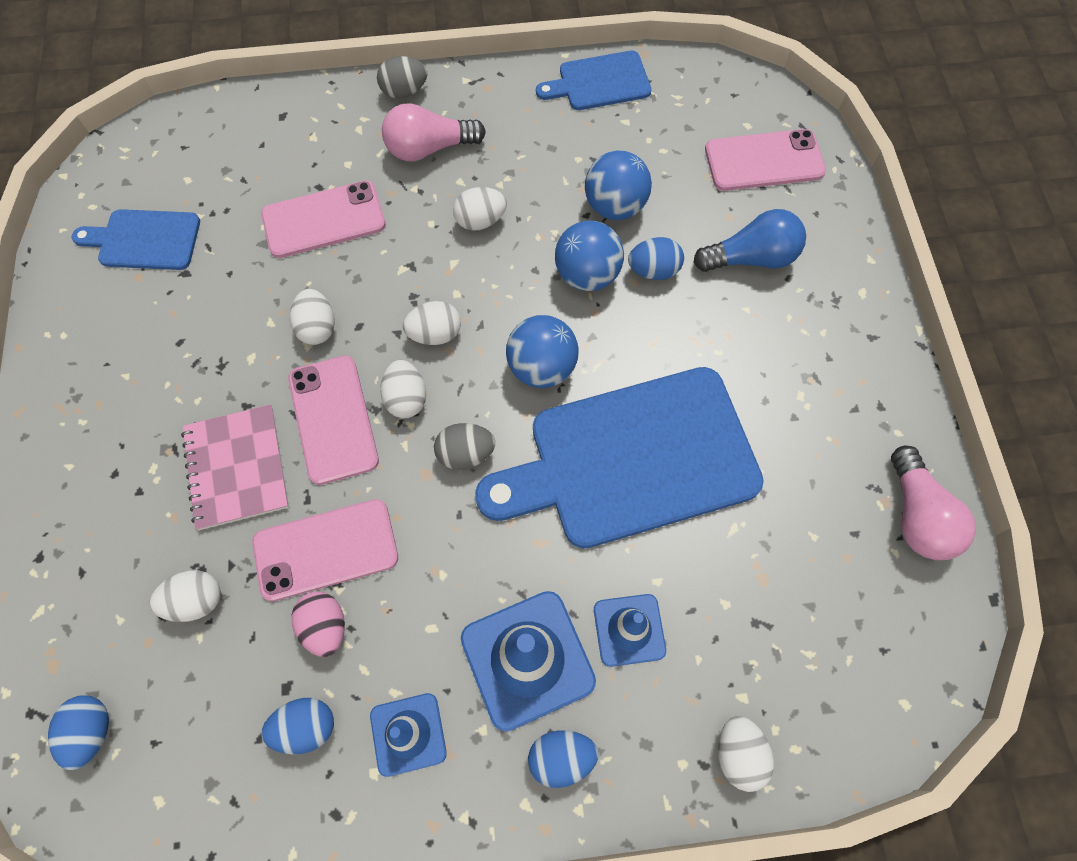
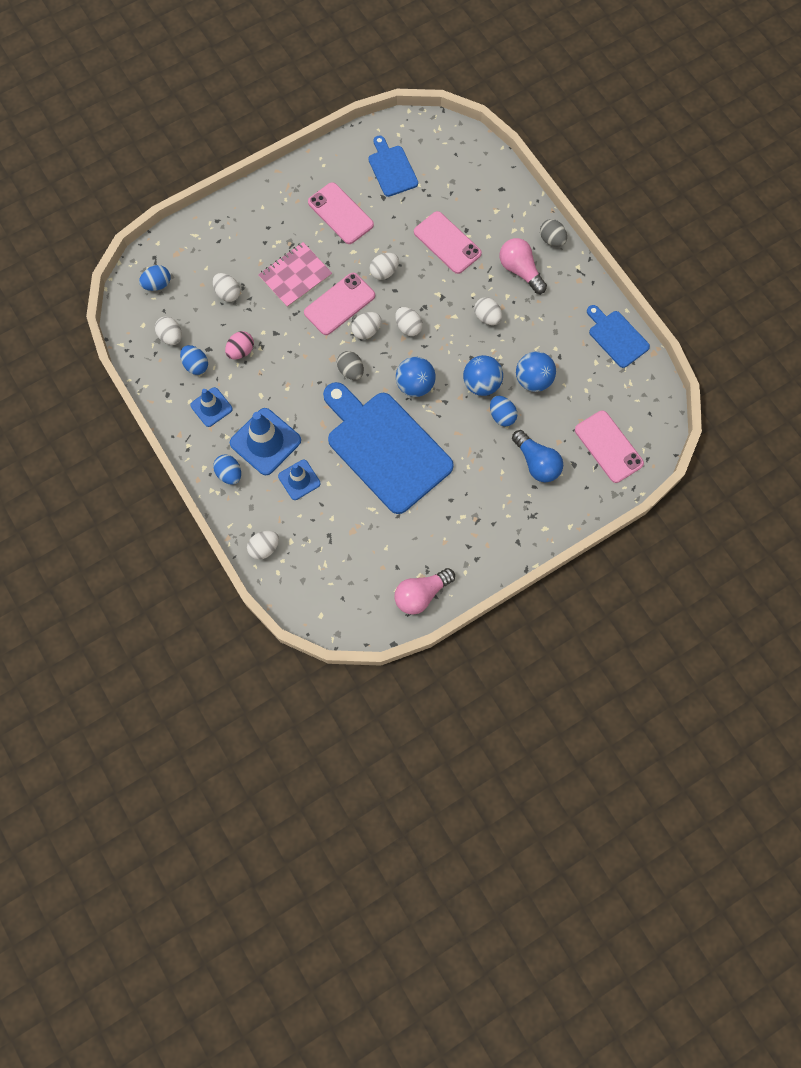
camera: 65 degrees right, 5 degrees up
pink phone [252,499,398,602] -> pink phone moved to [308,182,374,244]
none -> white egg [155,316,182,345]

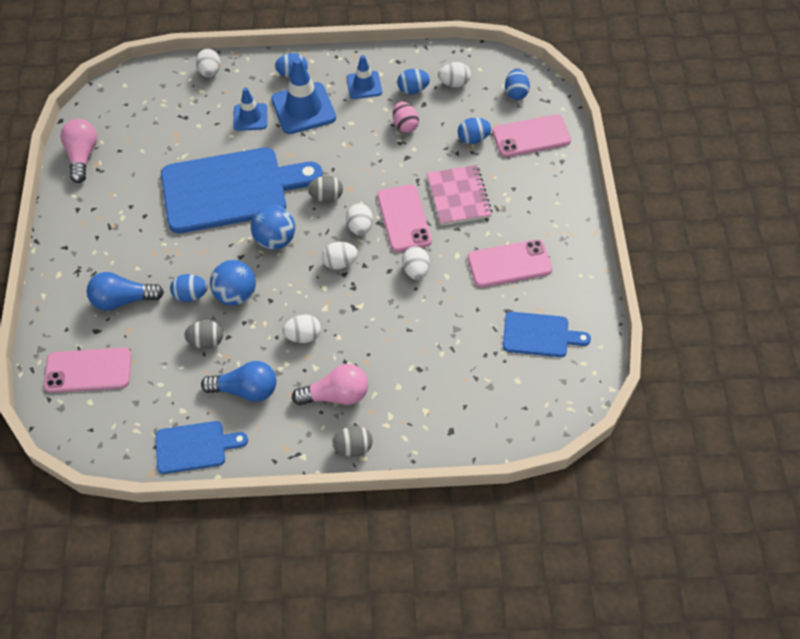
camera: 120 degrees right, 15 degrees down
white egg [213,273,240,302] -> blue egg [458,118,491,144]
pink phone [414,211,482,274] -> pink phone moved to [492,114,571,157]
blue ball [516,351,556,392] -> grey egg [184,320,223,349]
none -> blue light bulb [201,361,276,402]

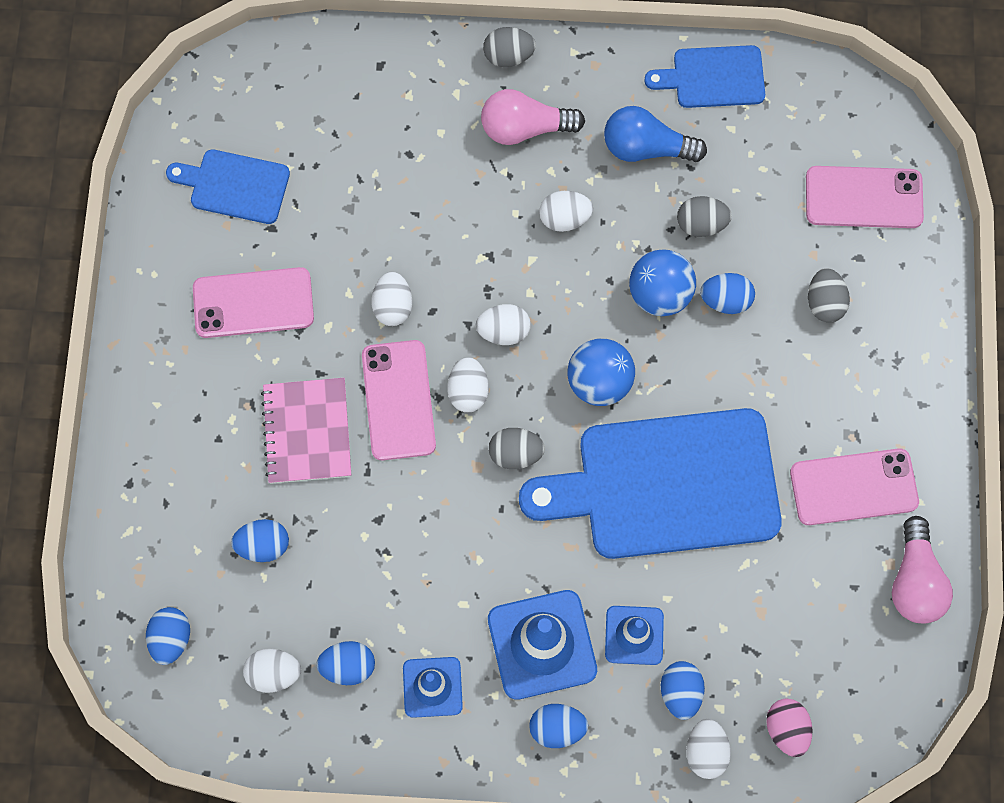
camera: 175 degrees left, 15 degrees up
blue light bulb [87,272,164,311] -> grey egg [808,268,850,323]
pink egg [393,102,419,133] -> pink egg moved to [766,698,813,757]
pink phone [492,114,571,157] -> pink phone moved to [790,448,919,525]
none -> blue egg [661,661,705,720]

